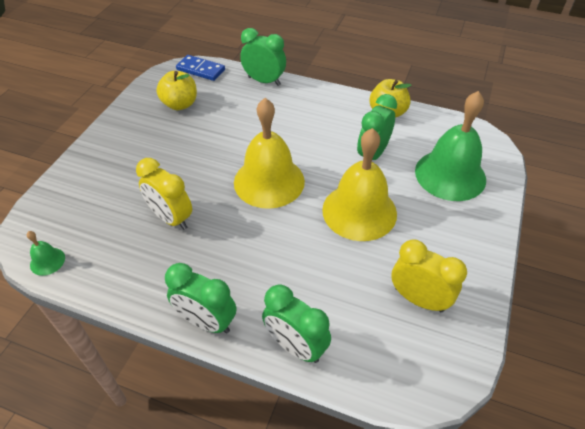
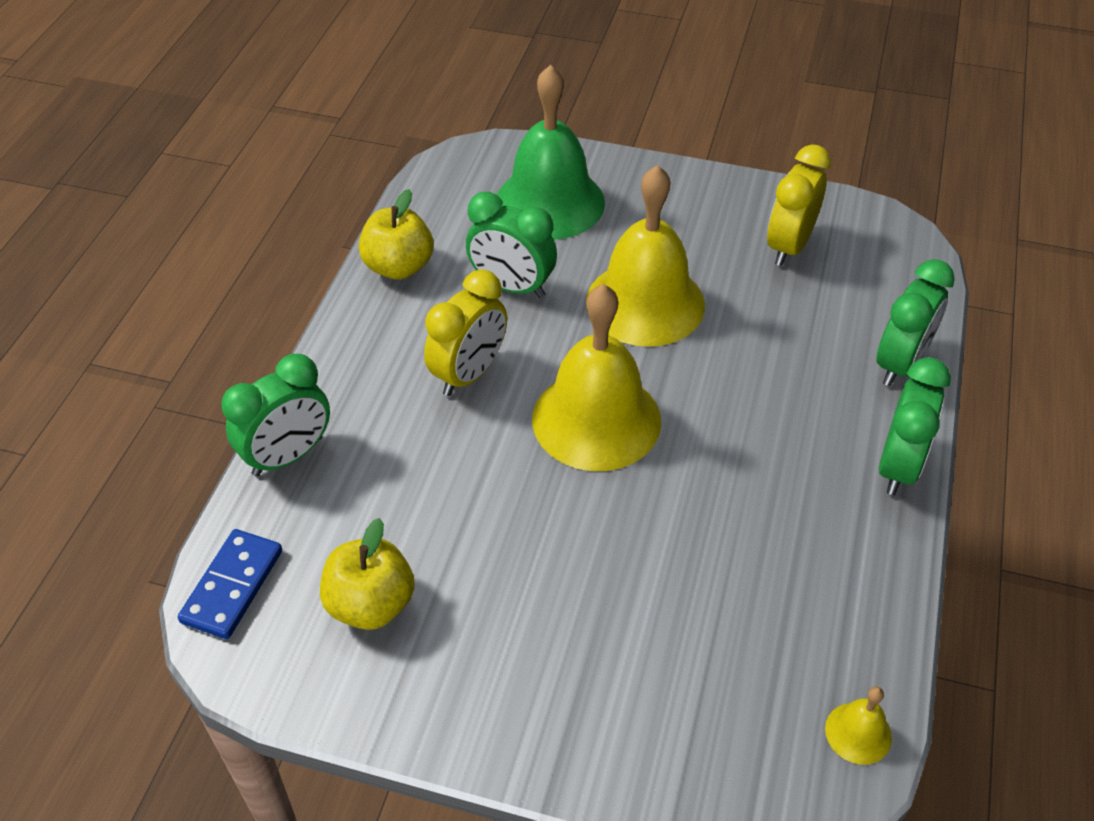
camera: 95 degrees left, 0 degrees up
green bell [26,231,65,276] -> yellow bell [825,686,892,765]
yellow clock [136,158,192,230] -> yellow clock moved to [424,269,507,396]
green clock [240,28,286,86] -> green clock turned 150 degrees counterclockwise [221,354,330,477]

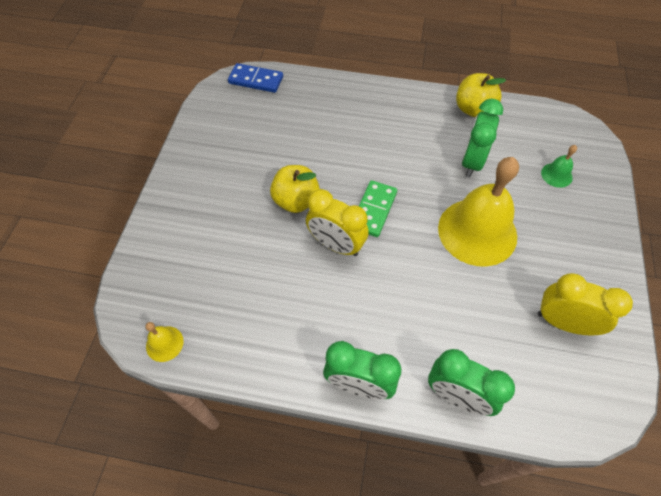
camera: 85 degrees right, 10 degrees up
green clock [221,354,330,477] -> none
yellow apple [320,518,415,630] -> yellow apple moved to [270,165,320,213]
yellow clock [424,269,507,396] -> yellow clock moved to [306,189,369,256]
green bell [497,65,605,239] -> green bell [541,145,577,188], size x0.42
yellow bell [532,284,661,471] -> green domino [359,180,397,237]

